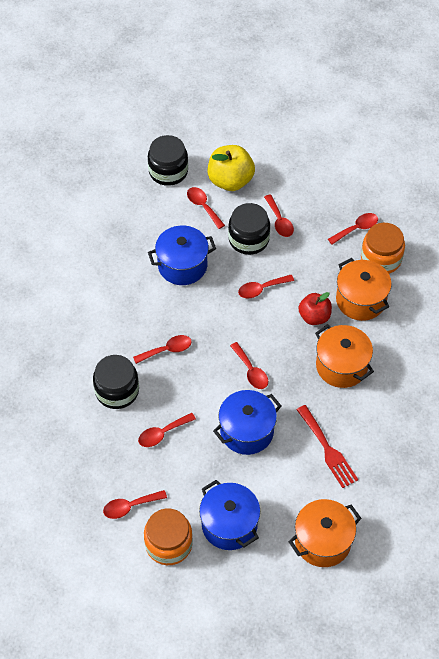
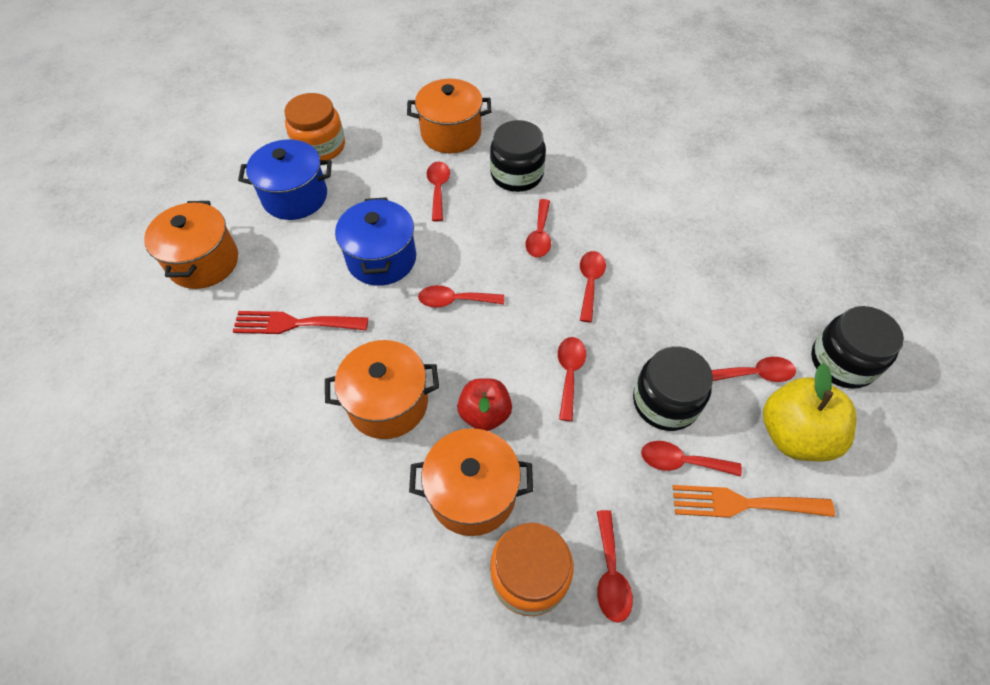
camera: 120 degrees right, 0 degrees up
red spoon [103,490,167,519] -> red spoon moved to [580,251,606,322]
blue pot [148,226,216,285] -> none
none -> orange pot [407,79,492,153]
none -> orange fork [673,485,835,518]

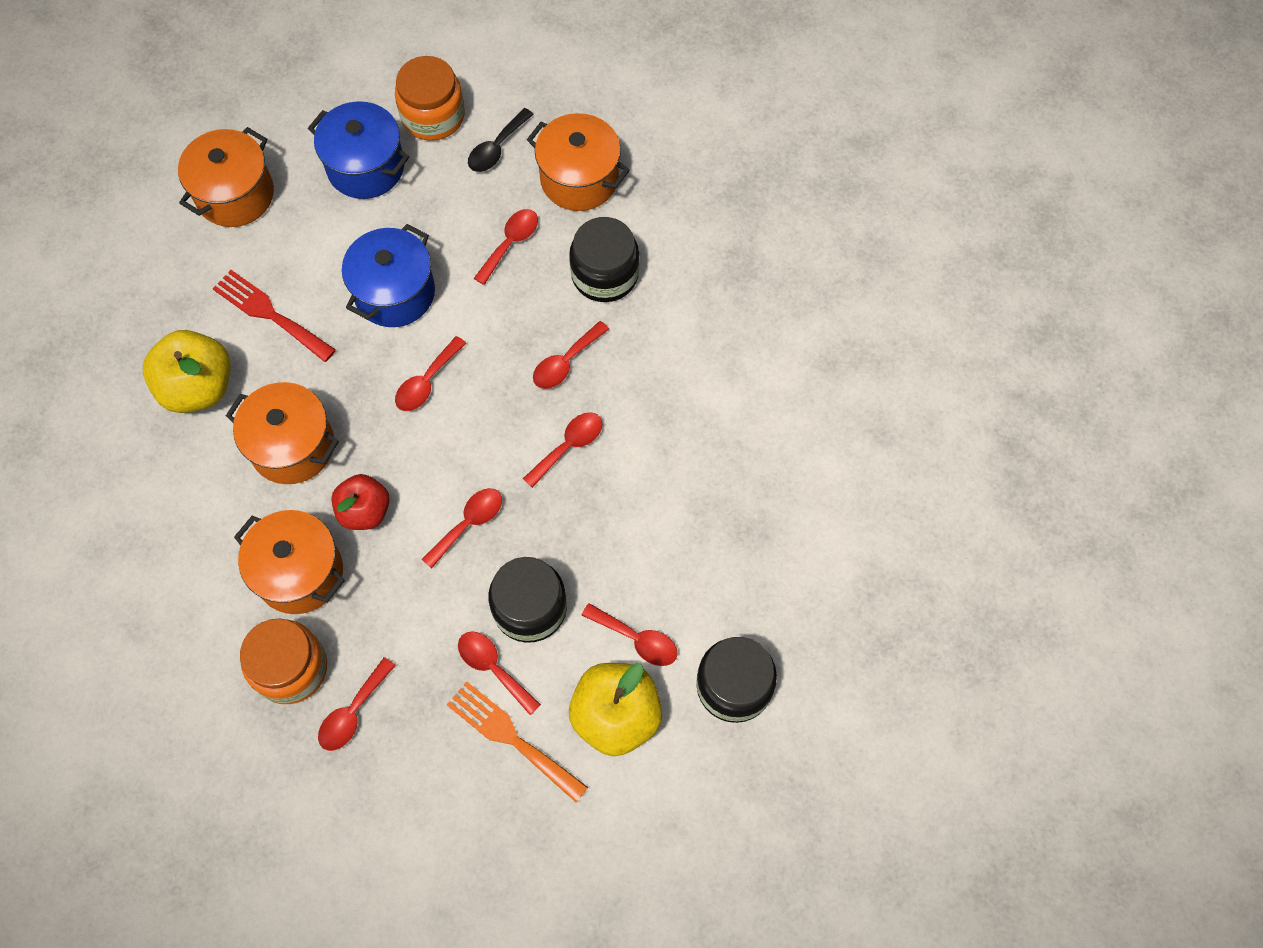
camera: 35 degrees right, 10 degrees up
red spoon [418,285,504,308] -> red spoon turned 90 degrees counterclockwise [395,336,466,411]
none -> yellow apple [143,330,231,413]
none -> black spoon [468,108,534,172]

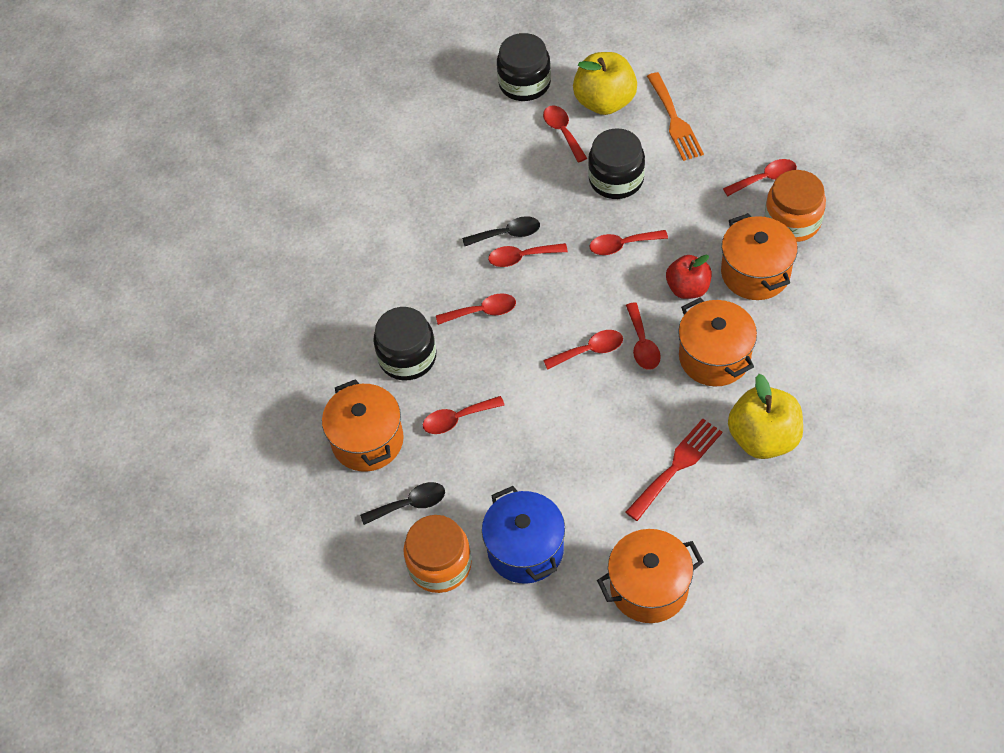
camera: 140 degrees left, 10 degrees down
red fork [213,270,336,362] -> red fork turned 120 degrees counterclockwise [625,419,723,521]
blue pot [342,224,435,327] -> none
red spoon [458,631,541,715] -> red spoon moved to [626,302,661,370]
none -> black spoon [462,216,540,246]

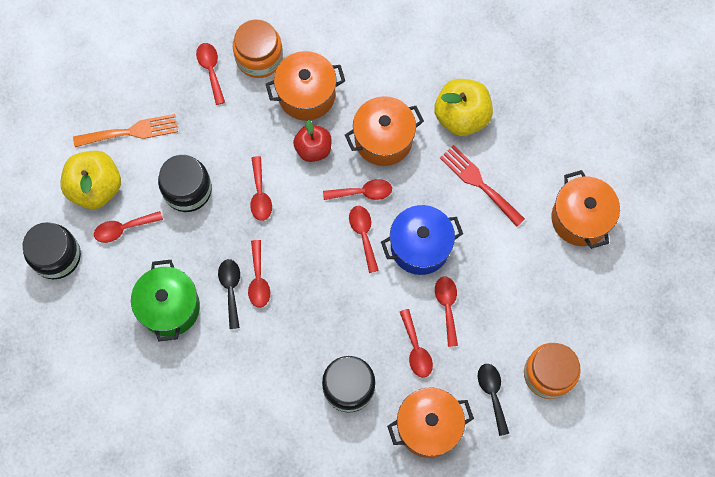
camera: 90 degrees left, 15 degrees up
red spoon [436,293,516,325] -> red spoon moved to [435,276,458,347]
blue pot [482,486,565,584] -> blue pot moved to [381,205,463,275]
none -> green pot [131,260,200,342]

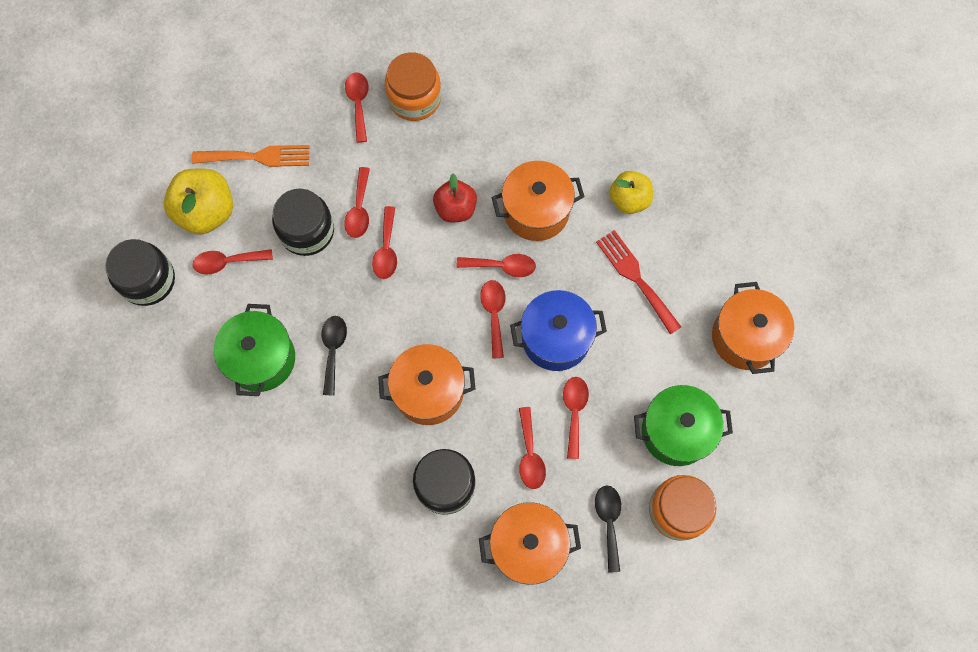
camera: 10 degrees right, 0 degrees up
red spoon [248,240,270,308] -> red spoon moved to [344,167,370,238]
orange pot [266,51,345,121] -> orange pot moved to [378,344,475,425]
yellow apple [435,79,493,136] -> yellow apple [609,171,653,214], size x0.66
none -> green pot [634,385,733,466]

